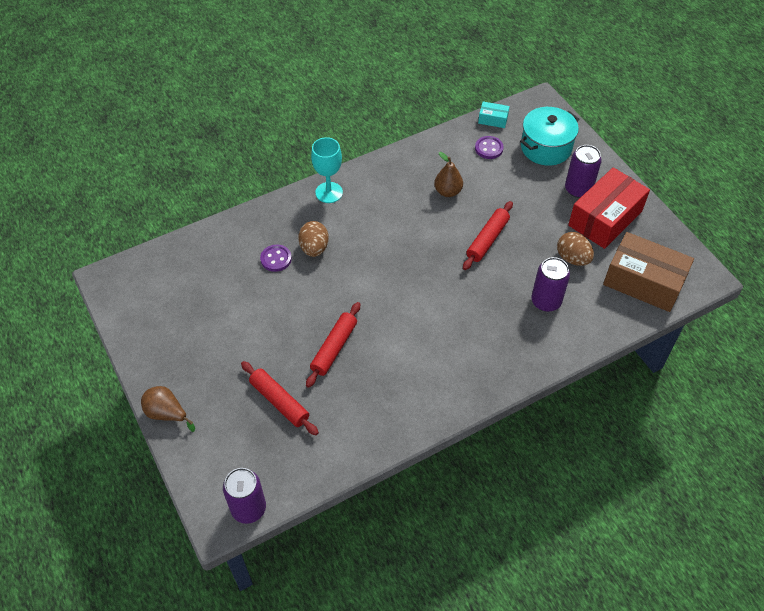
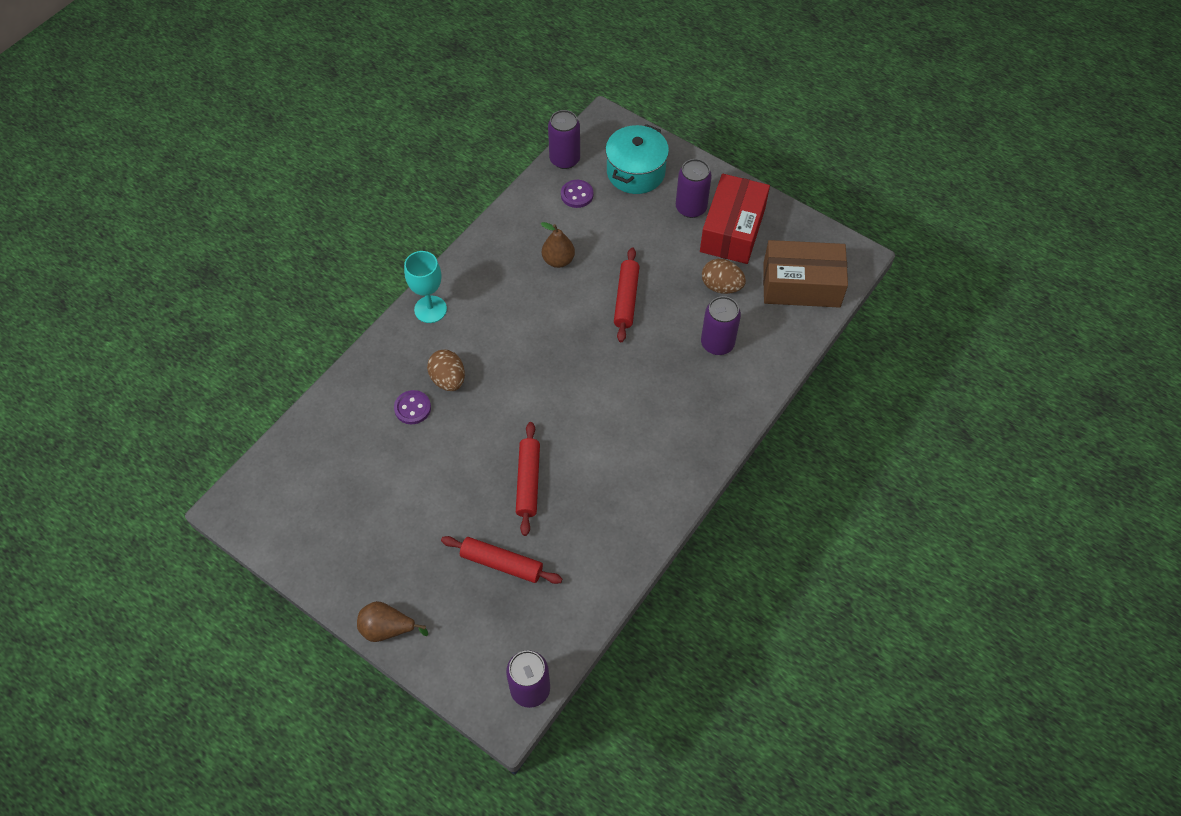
camera: 25 degrees left, 5 degrees up
turquoise box [478,102,510,128] -> purple can [548,110,580,169]

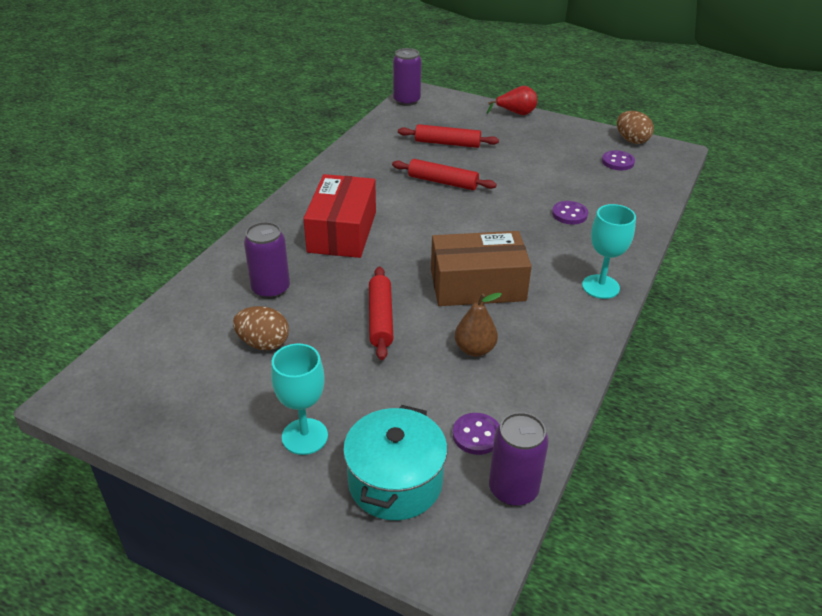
camera: 170 degrees right, 20 degrees down
brown pear [357,601,428,642] -> red pear [486,86,537,115]
brown egg [427,350,465,391] -> brown egg moved to [617,111,654,144]
red rolling pin [516,422,540,536] -> red rolling pin turned 60 degrees counterclockwise [392,159,497,190]
purple can [676,159,712,218] -> turquoise goblet [271,344,328,455]
red box [700,174,770,264] -> red box moved to [303,174,376,258]
brown box [763,240,848,308] -> brown box moved to [431,231,532,306]
none -> purple button [602,150,635,170]

